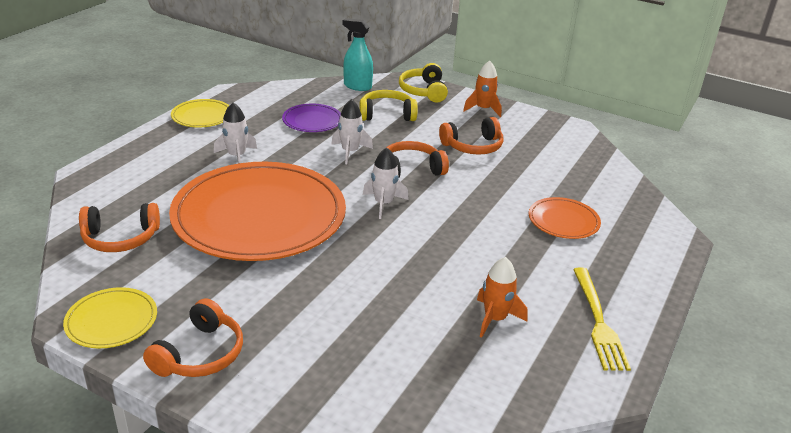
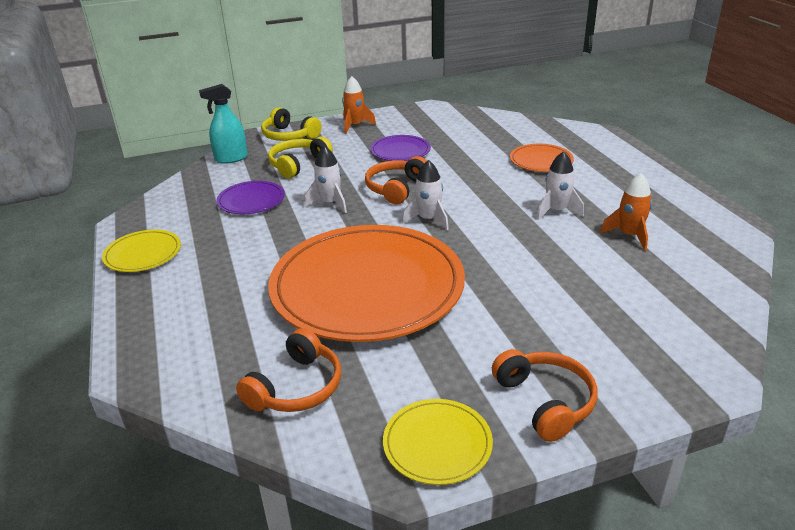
camera: 45 degrees left, 0 degrees up
white rocket [214,102,257,164] -> white rocket moved to [537,151,584,220]
orange headphones [439,117,504,155] -> purple plate [370,135,431,161]
yellow fork [573,267,631,371] -> none

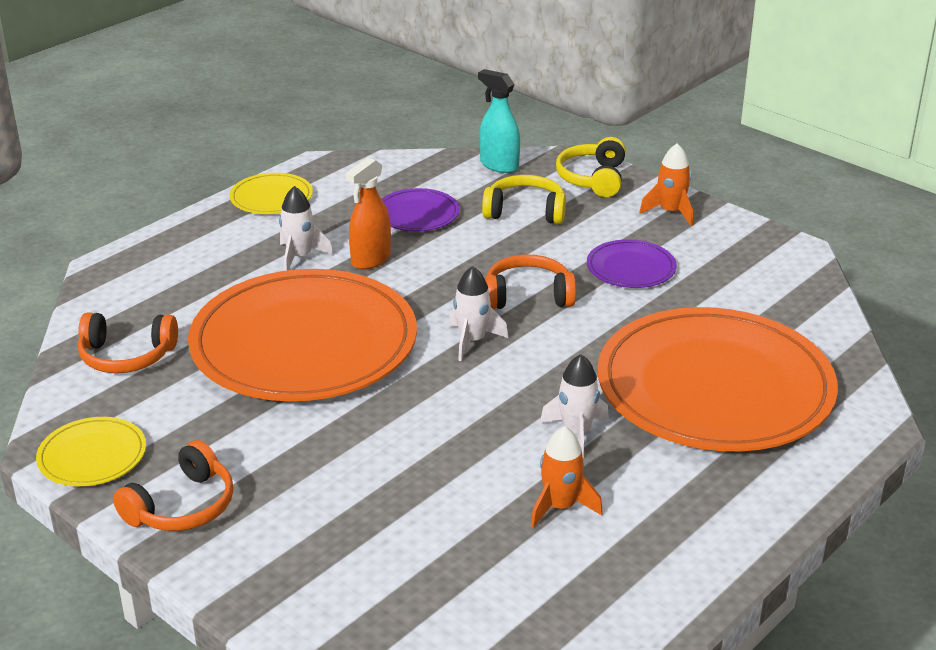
camera: 60 degrees right, 0 degrees up
white rocket [304,146,347,213] -> white rocket moved to [279,186,333,271]
orange plate [510,144,574,172] -> orange plate [597,307,838,451], size x2.34
none -> orange spray bottle [345,157,391,270]

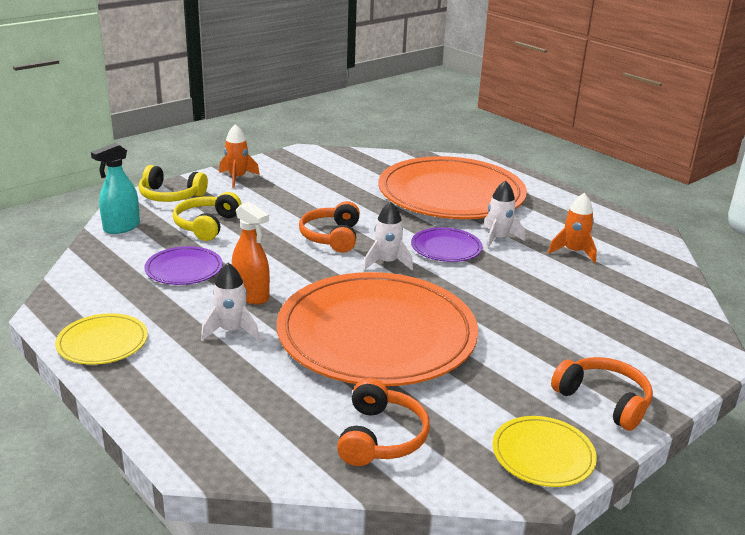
camera: 85 degrees left, 5 degrees down
purple plate [587,239,677,288] -> purple plate moved to [411,227,482,262]

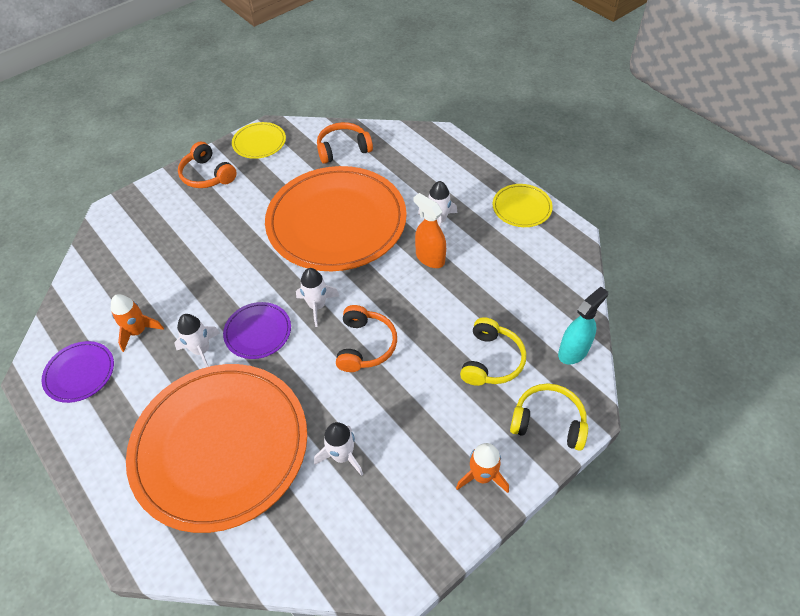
camera: 175 degrees left, 25 degrees up
purple plate [144,246,223,285] -> purple plate moved to [42,341,114,403]
orange headphones [337,378,430,466] -> orange headphones turned 60 degrees clockwise [317,122,373,164]
none -> white rocket [314,422,363,476]

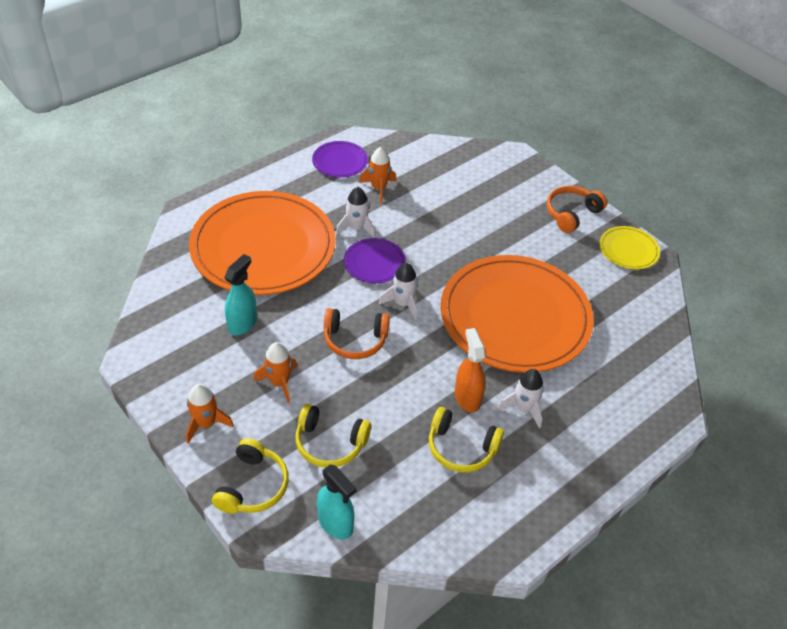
camera: 85 degrees right, 5 degrees down
white rocket [314,422,363,476] -> turquoise spray bottle [224,254,257,335]
orange headphones [317,122,373,164] -> none
orange spray bottle [414,193,446,268] -> orange spray bottle turned 60 degrees counterclockwise [455,328,486,412]
yellow plate [492,184,553,227] -> none
none -> orange rocket [254,342,297,403]
none -> yellow headphones [429,407,504,472]

